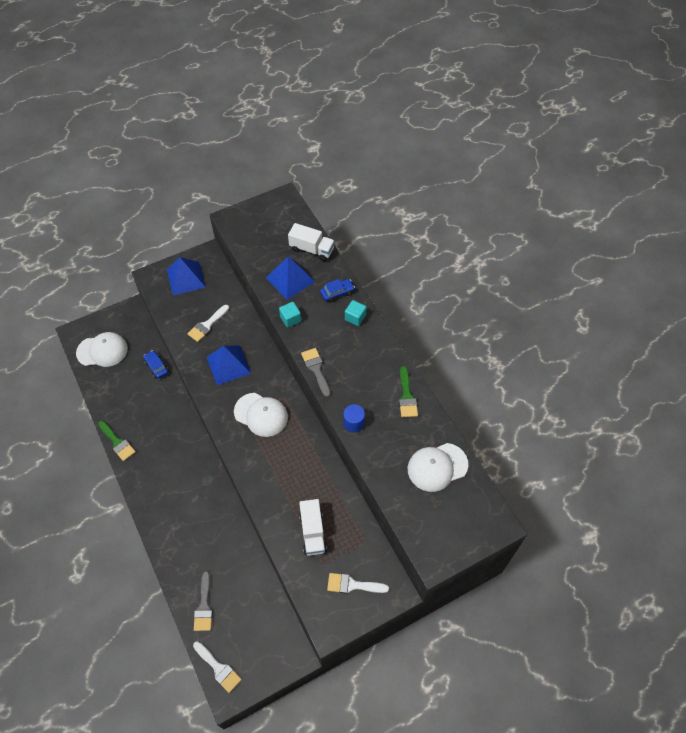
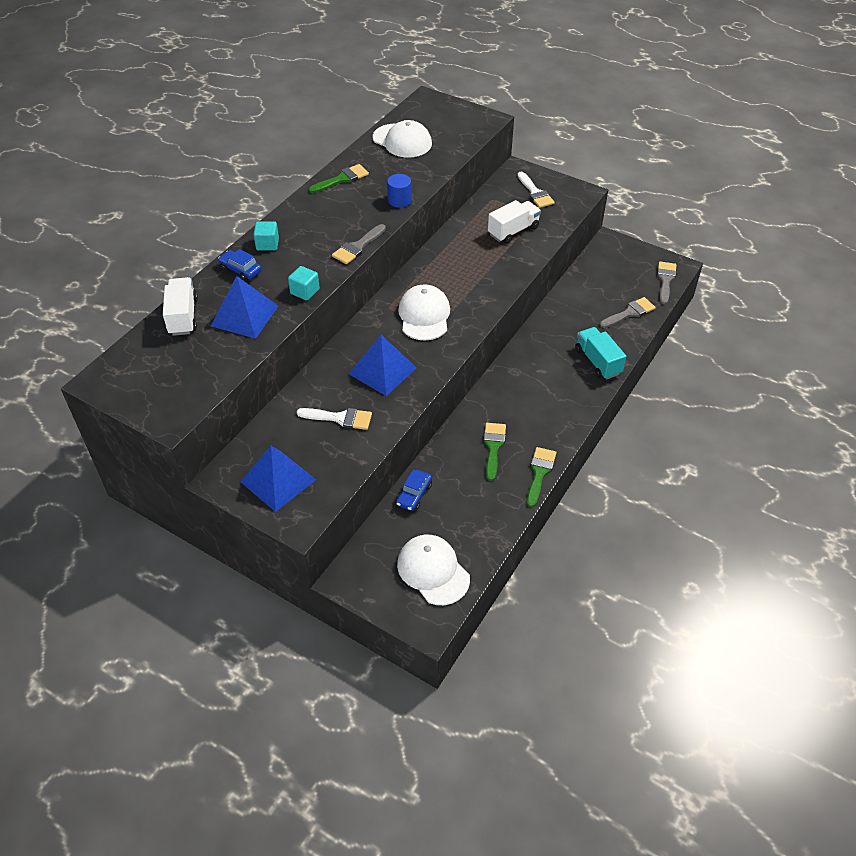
camera: 120 degrees left, 10 degrees down
white brush [193,641,242,693] -> grey brush [657,262,676,304]
none -> green brush [484,423,506,481]
none -> turquoise truck [575,327,626,379]

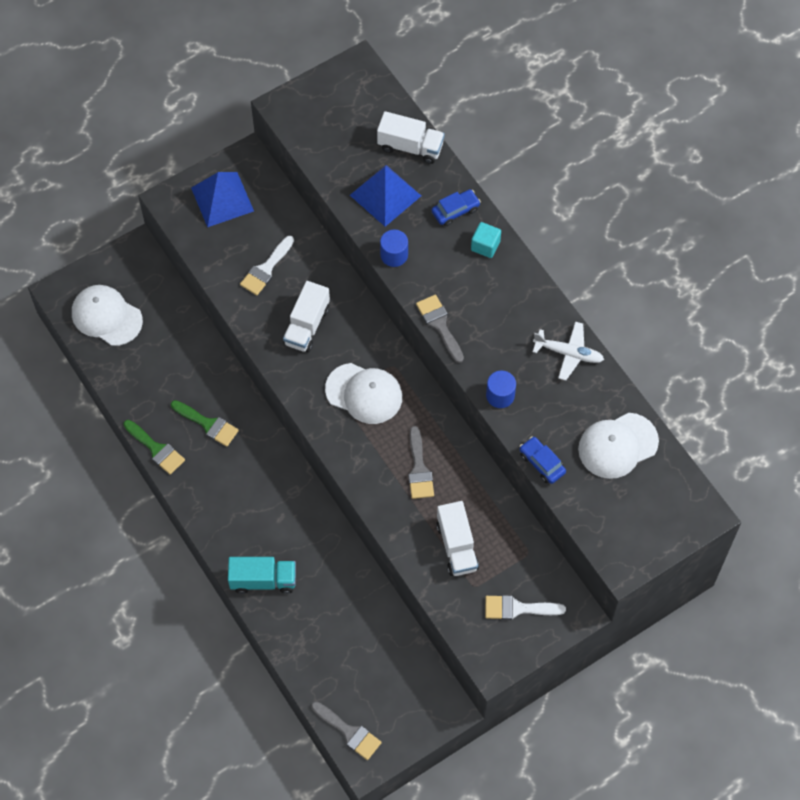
camera: 115 degrees right, 15 degrees up
turquoise cube [288,266,320,301] -> blue cylinder [380,229,408,267]
green brush [308,164,369,193] -> white plane [533,322,604,380]
blue pyramid [349,335,417,396] -> white truck [283,281,330,352]
blue car [396,469,432,511] -> blue car moved to [519,436,566,484]
white cap [397,535,470,605] -> white cap turned 135 degrees counterclockwise [72,285,143,346]
grey brush [600,297,656,328] -> grey brush moved to [408,426,434,499]

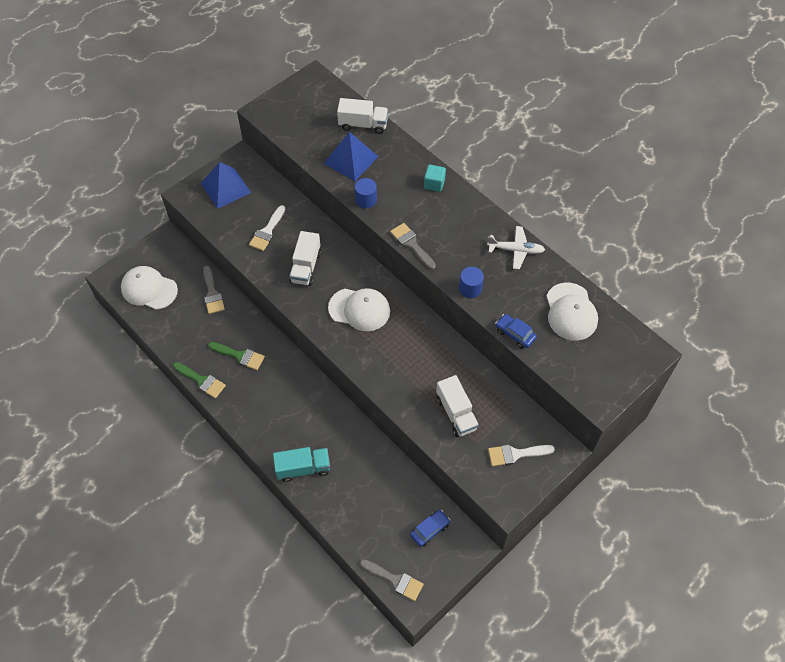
camera: 10 degrees left, 5 degrees down
grey brush [408,426,434,499] -> grey brush moved to [203,266,225,314]
blue car [432,189,481,226] -> blue car moved to [410,510,450,547]
white cap [578,413,659,479] -> white cap turned 60 degrees counterclockwise [546,283,598,340]

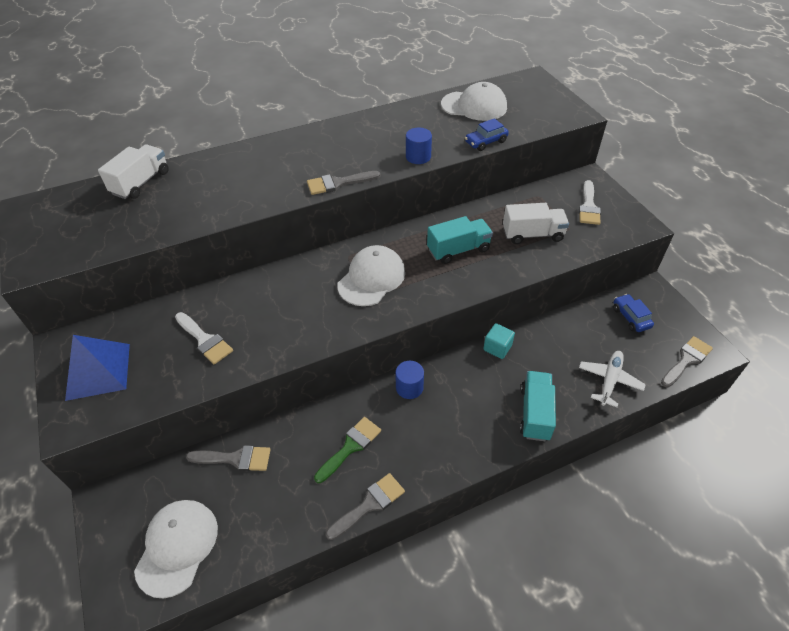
camera: 70 degrees left, 10 degrees down
white cap [121,266,178,310] -> white cap turned 150 degrees clockwise [134,500,218,599]
green brush [173,362,226,398] -> grey brush [326,473,405,540]
white truck [289,231,321,286] -> none
blue pyramid [324,132,379,181] -> none
blue cylinder [355,178,377,208] -> blue cylinder moved to [395,361,424,399]
turquoise cube [424,165,446,192] -> turquoise cube moved to [483,323,515,359]
white plane [487,226,545,269] -> white plane moved to [579,351,646,407]
none -> turquoise truck [427,216,493,264]

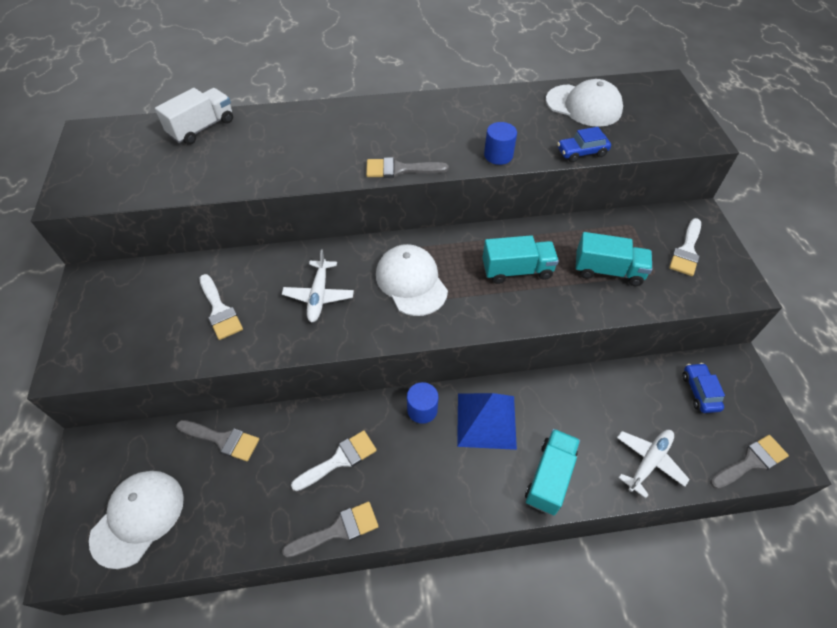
camera: 15 degrees right, 5 degrees up
blue pyramid [65,335,130,401] -> blue pyramid moved to [457,393,517,450]
green brush [314,417,381,483] -> white brush [291,430,377,491]
white cap [337,245,405,306] -> white cap turned 75 degrees counterclockwise [376,244,448,316]
turquoise cube [483,323,515,359] -> none
white truck [503,203,569,244] -> turquoise truck [575,232,652,286]
none -> white plane [282,250,354,322]

